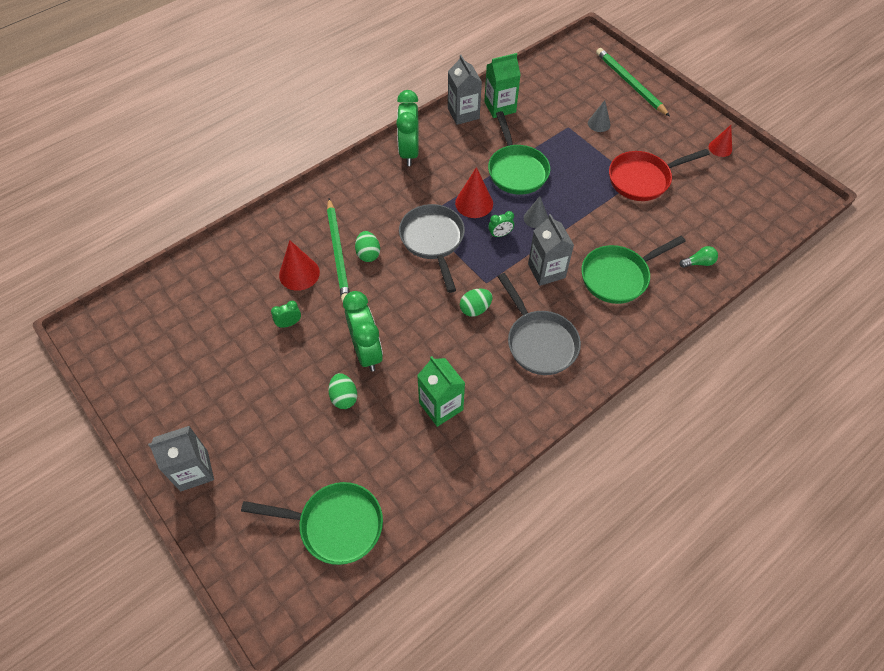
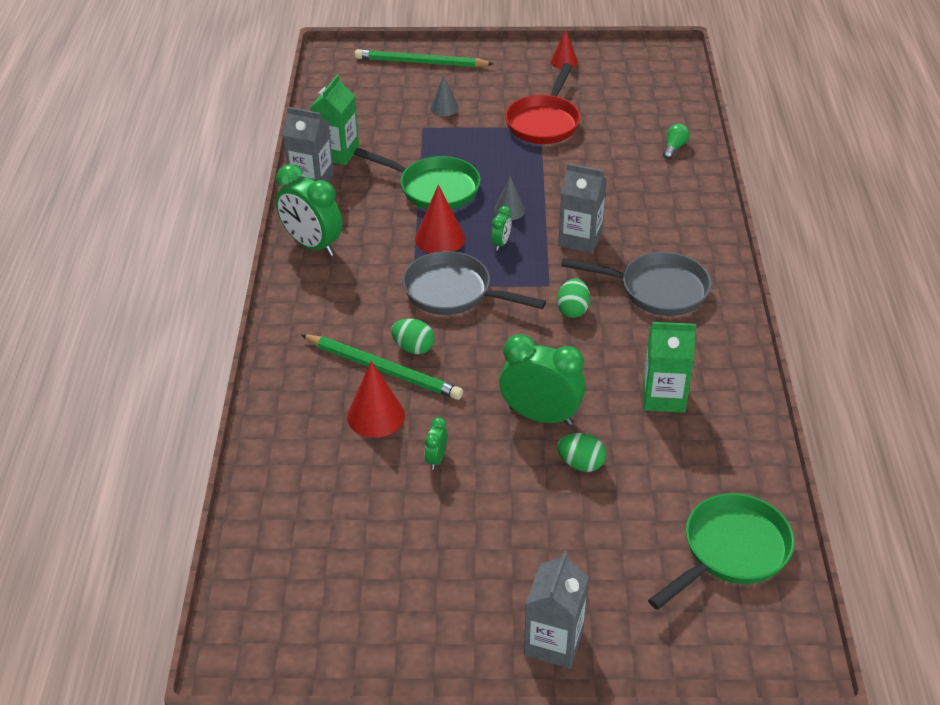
camera: 50 degrees left, 15 degrees down
green pan [581,236,686,304] -> none

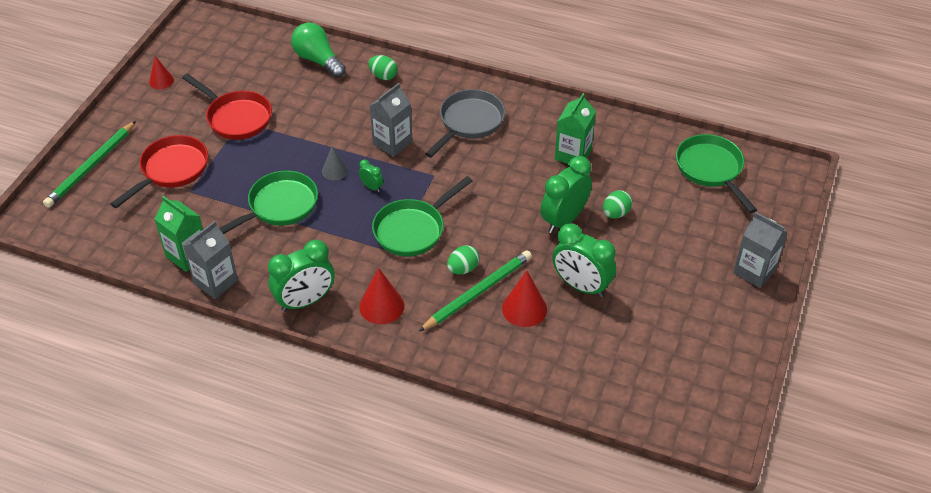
camera: 70 degrees left, 5 degrees up
grey pan [402,251,546,315] -> green pan [372,176,472,256]
red cone [415,185,465,253] -> red cone moved to [359,268,404,324]
green clock [425,417,447,470] -> green clock [552,223,616,298], size x2.21
grey cone [430,75,459,116] -> red pan [111,135,208,208]
green egg [557,278,590,318] -> green egg moved to [368,55,398,80]
green light bulb [663,124,690,159] -> green light bulb [291,23,346,78], size x1.99

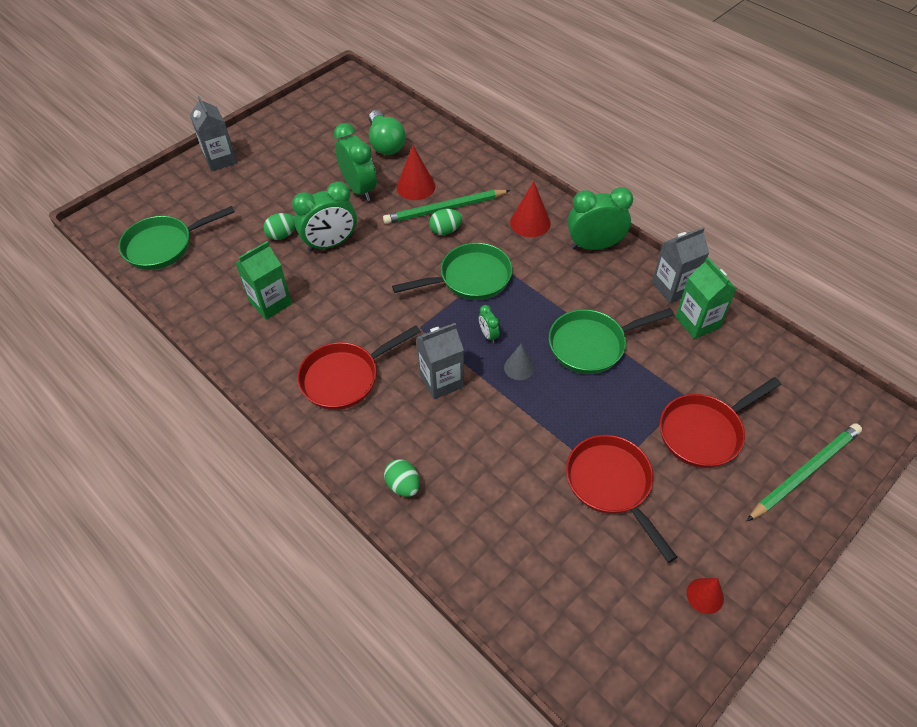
camera: 155 degrees left, 5 degrees up
green light bulb [291,23,346,78] -> green light bulb moved to [369,110,406,155]
grey pan [425,89,505,158] -> red pan [297,325,421,410]
green pan [676,134,757,213] -> green pan turned 60 degrees clockwise [119,206,235,270]

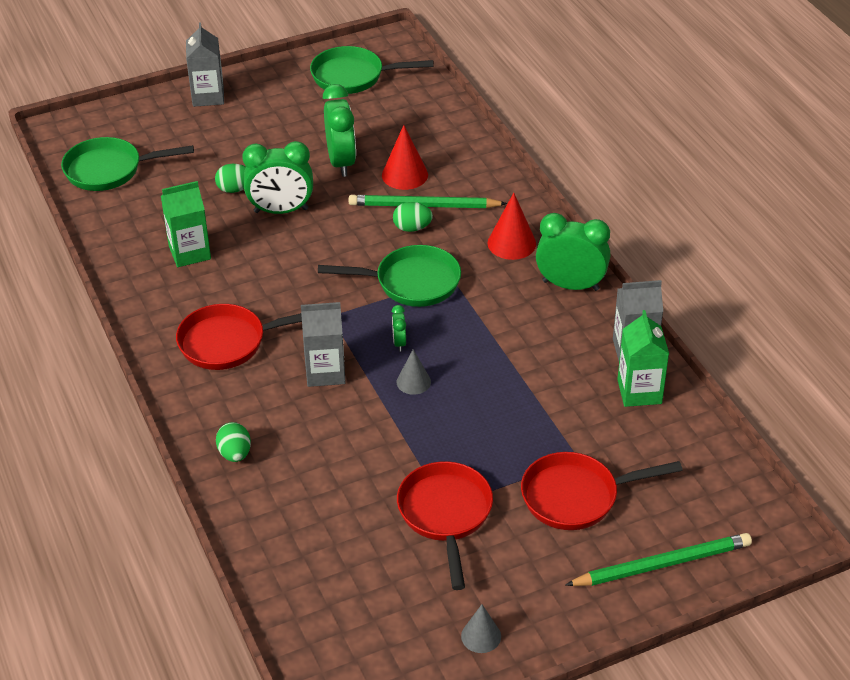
camera: 20 degrees right, 10 degrees down
green light bulb [369,110,406,155] -> none
green pan [549,308,674,374] -> green pan moved to [310,46,434,94]
red cone [687,578,724,614] -> grey cone [461,604,501,653]

